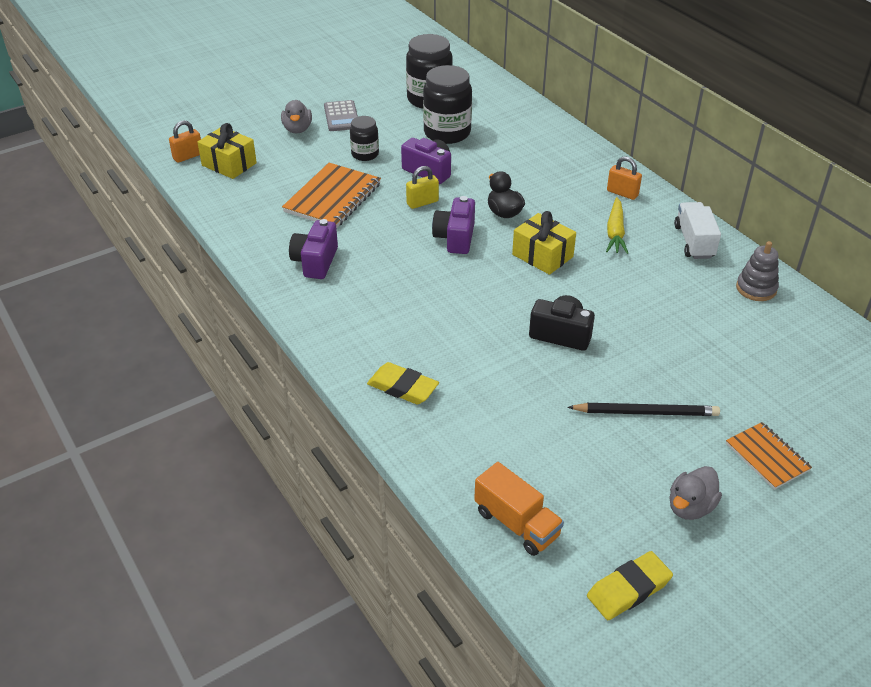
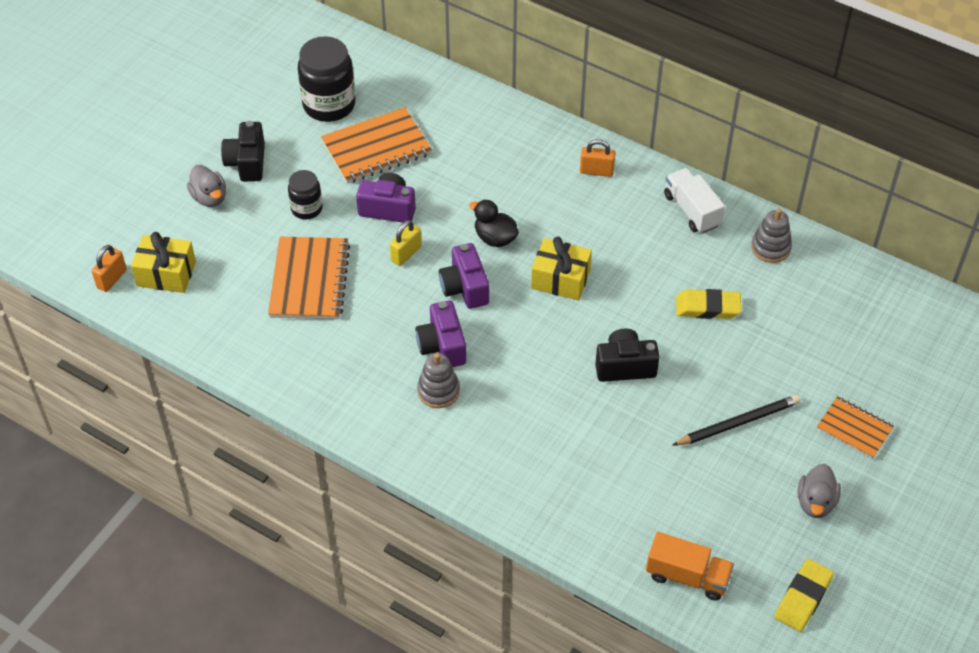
camera: 25 degrees left, 10 degrees up
purple camera [289,219,338,279] -> purple camera moved to [416,301,466,367]
grey calculator [324,100,358,131] -> black camera [221,121,265,182]
yellow eraser [367,362,439,405] -> yellow eraser moved to [676,289,741,319]
black jar [423,65,472,144] -> orange notebook [321,107,432,184]
yellow carrot [606,197,628,254] -> none
none -> grey stacking toy [417,353,460,408]

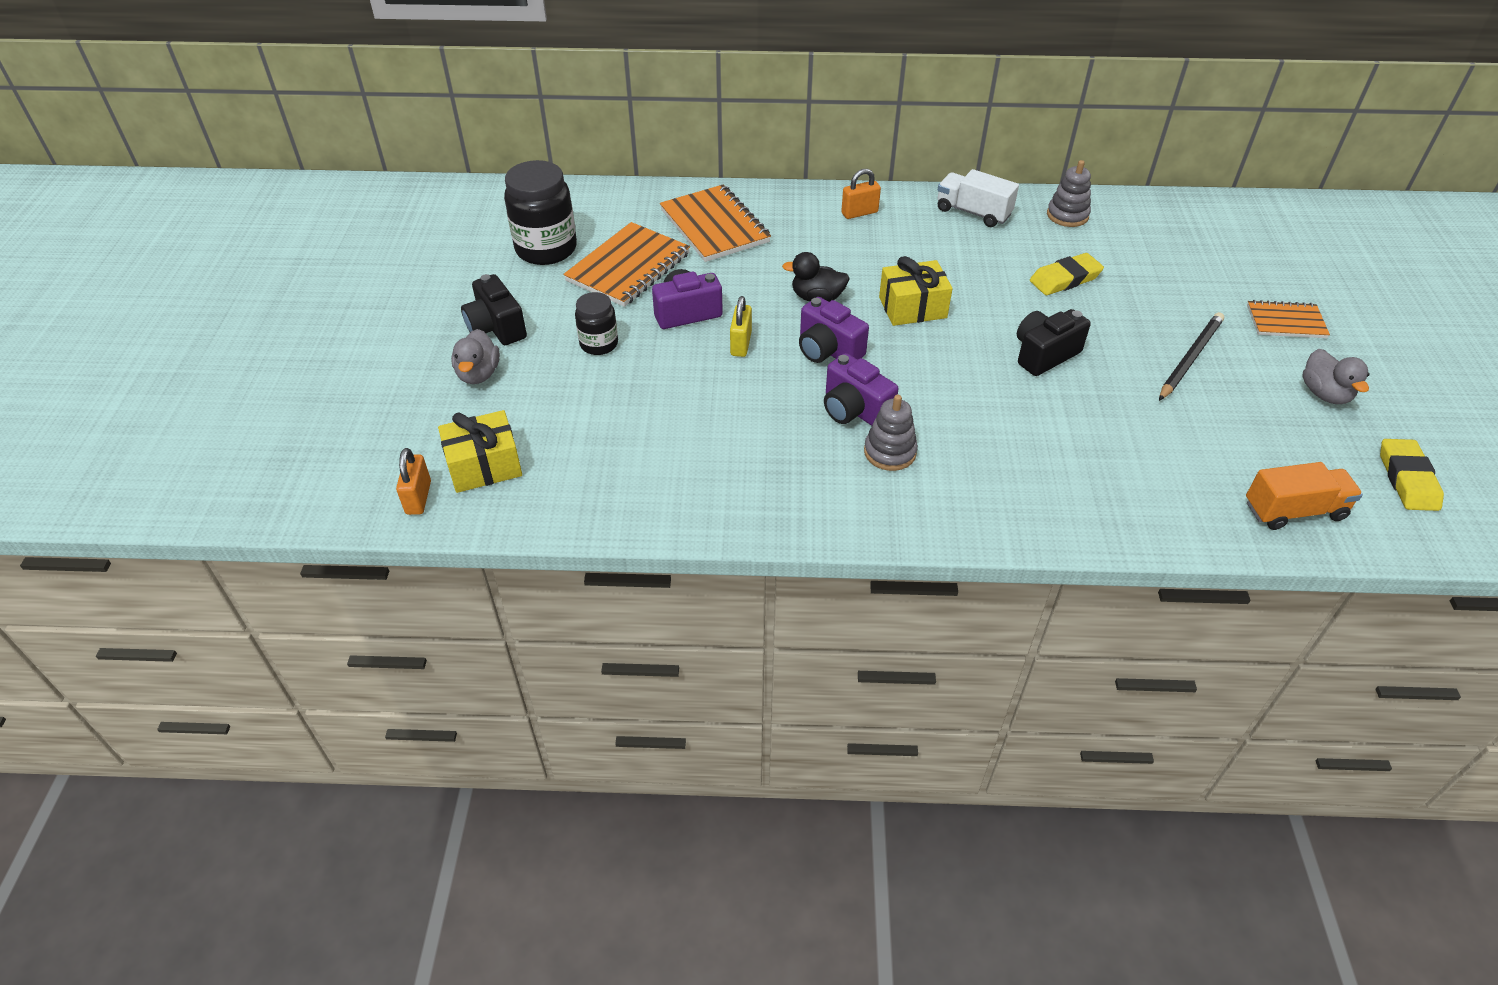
camera: 30 degrees left, 5 degrees down
grey duck [187,165,226,207] -> grey duck turned 60 degrees clockwise [451,329,500,384]
orange notebook [268,236,350,320] -> orange notebook moved to [660,185,771,262]

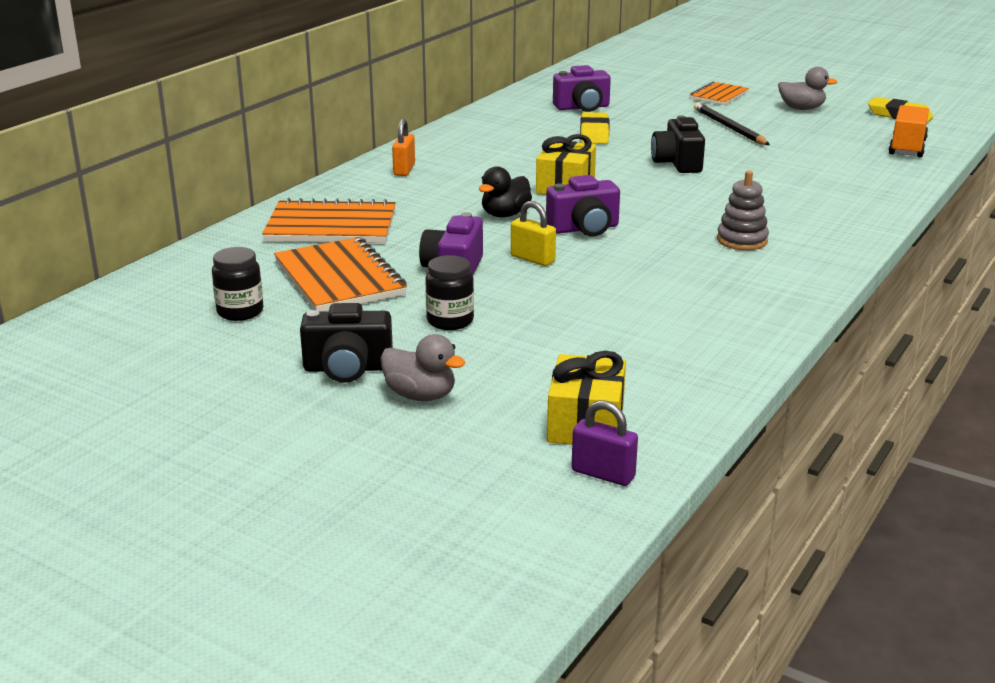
camera: 60 degrees left, 20 degrees down
orange padlock [396,448,431,515] -> purple padlock [571,400,638,486]
black jar [504,160,577,265] -> black jar [212,247,263,321], size x0.57
purple camera [824,353,898,426] -> purple camera moved to [553,65,611,112]
white truck [937,169,1019,227] -> none
grey stacking toy [1047,160,1091,227] -> none

